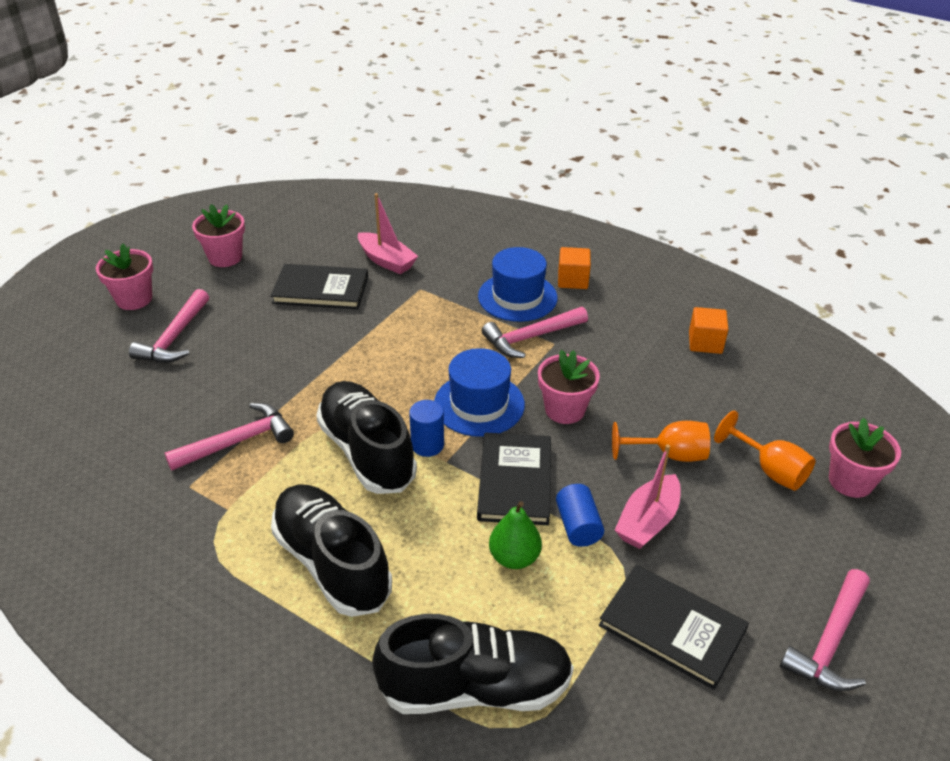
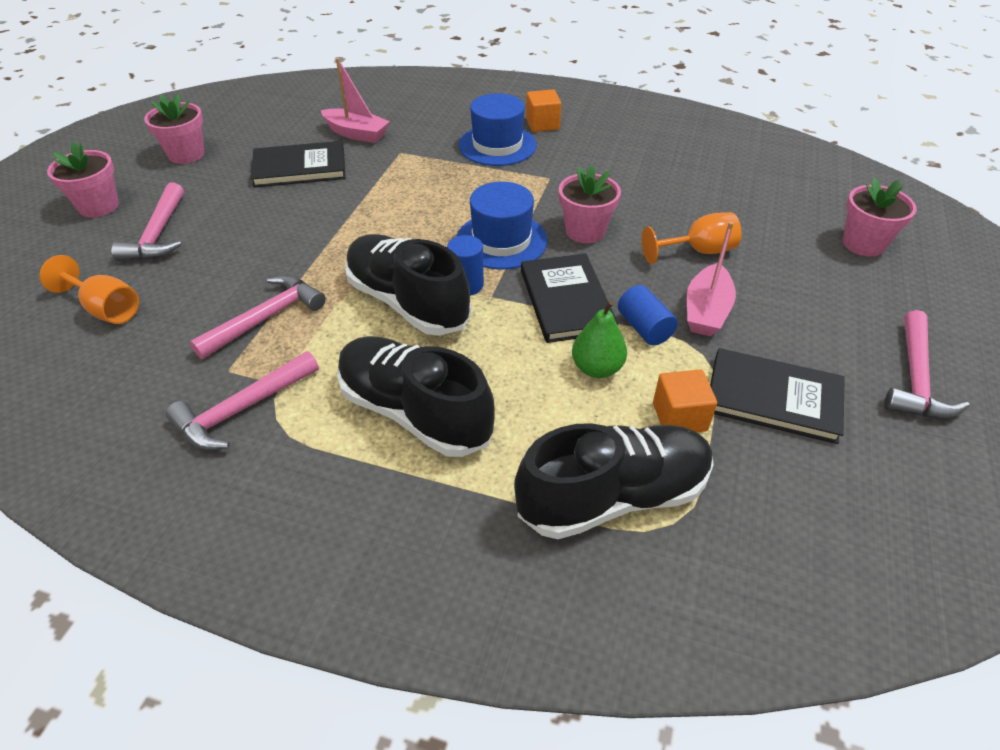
camera: 15 degrees left, 5 degrees up
pink hammer [482,307,588,358] -> pink hammer moved to [166,351,319,450]
orange cube [689,307,729,354] -> orange cube moved to [653,369,717,432]
orange goblet [714,411,815,491] -> orange goblet moved to [40,255,139,324]

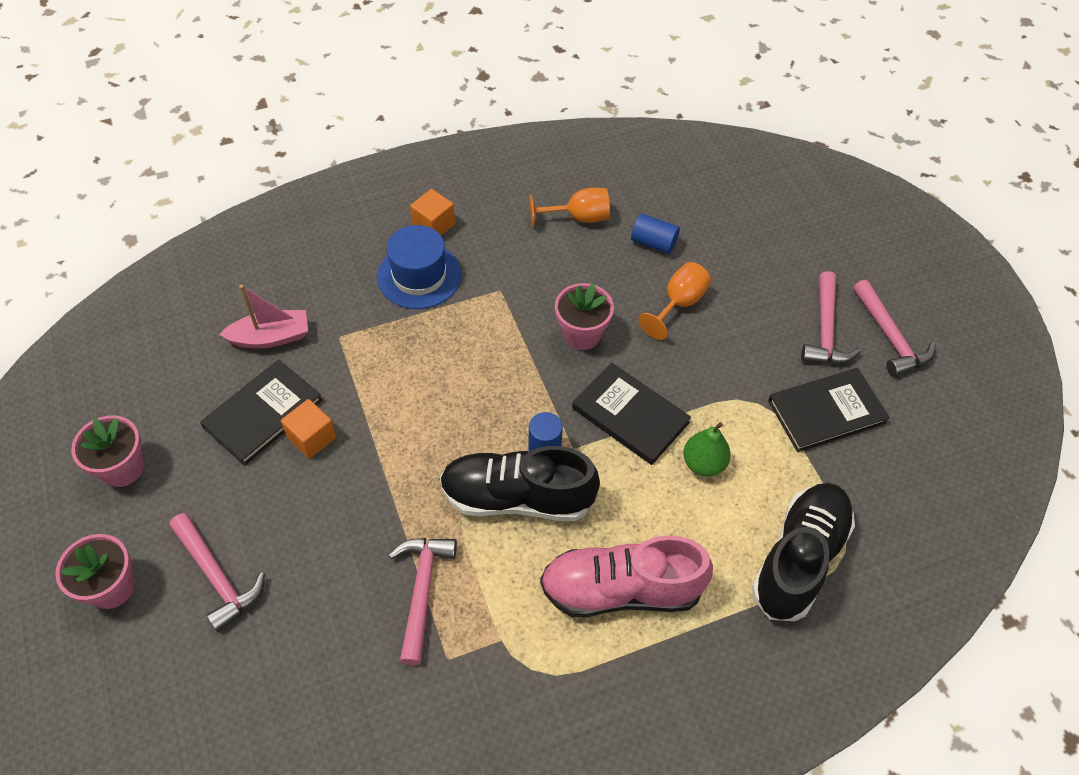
camera: 40 degrees left, 10 degrees up
orange goblet [40,255,139,324] -> orange goblet moved to [530,188,610,227]
pink hammer [166,351,319,450] -> pink hammer moved to [801,271,861,364]
black shoe [337,336,495,457] -> pink shoe [540,536,713,617]
blue hat [456,182,548,269] -> none
blue cylinder [618,285,678,345] -> blue cylinder moved to [631,213,680,254]
orange cube [653,369,717,432] -> orange cube moved to [281,399,336,459]
pink boat [687,222,736,336] -> none
pink flower pot [843,178,917,257] -> none

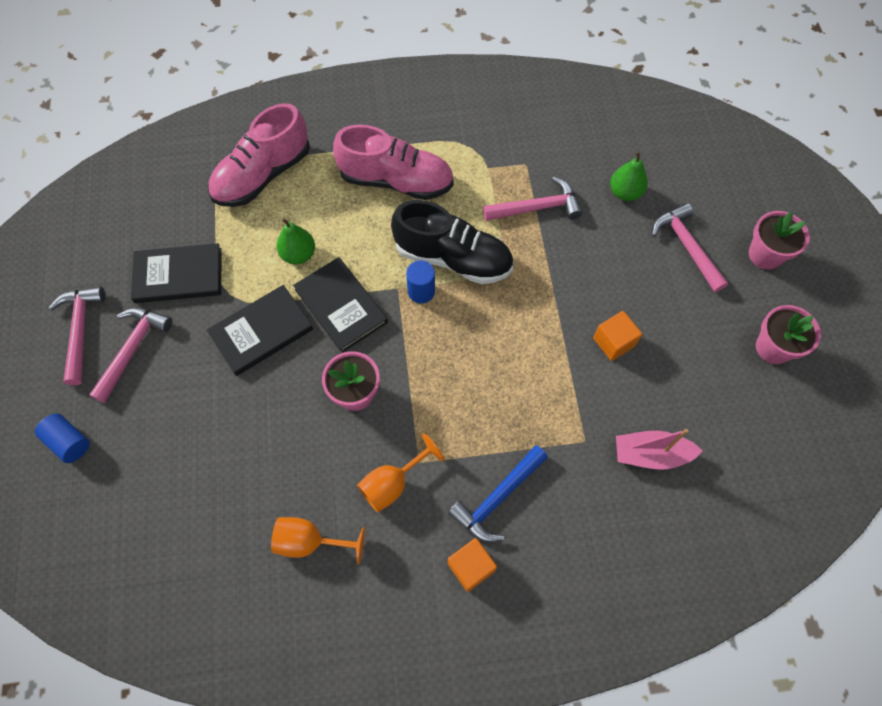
camera: 165 degrees left, 10 degrees up
black book [200,360,322,466] -> black book moved to [207,285,313,376]
blue hat [377,225,461,309] -> blue hammer [448,445,548,543]
pink hammer [389,538,457,666] -> pink hammer turned 120 degrees counterclockwise [483,177,582,221]
blue cylinder [631,213,680,254] -> blue cylinder moved to [35,413,90,463]
orange goblet [638,262,711,340] -> orange goblet moved to [357,433,444,513]
black shoe [752,483,855,621] -> pink shoe [208,103,310,207]
none -> green pear [610,151,648,201]

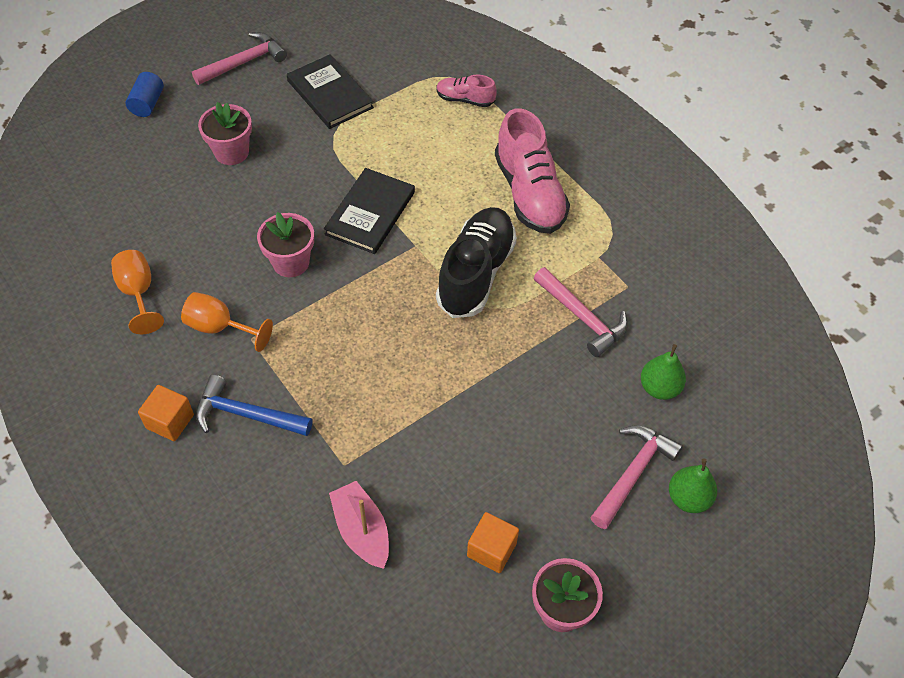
camera: 60 degrees right, 10 degrees down
pink hammer [89,308,172,403] -> none
black book [207,285,313,376] -> none
pink shoe [208,103,310,207] -> pink shoe [437,75,497,107], size x0.51
green pear [277,218,315,264] -> green pear moved to [669,458,717,513]
black shoe [391,200,513,284] -> black shoe turned 150 degrees counterclockwise [436,207,517,318]
blue cylinder [406,260,435,303] -> none
orange cube [593,311,642,361] -> orange cube moved to [467,512,519,573]
pink flower pot [749,211,810,270] -> pink flower pot moved to [198,102,252,165]

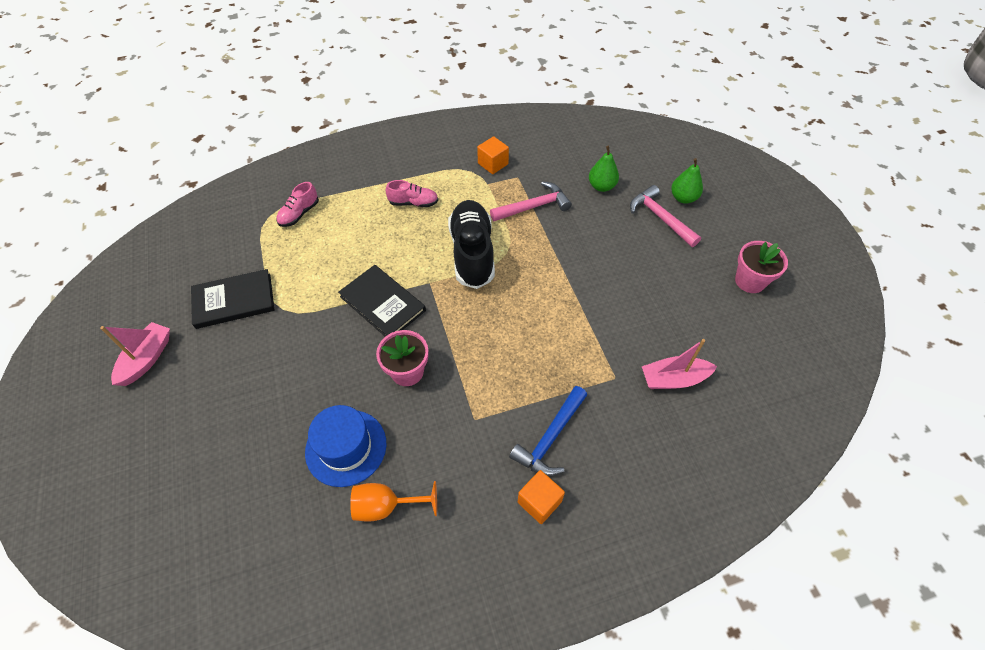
camera: 70 degrees left, 0 degrees up
blue cylinder [125,72,164,117] -> none
orange goblet [181,292,273,352] -> none
pink hammer [192,32,287,85] -> pink boat [100,322,170,386]
pink flower pot [198,102,252,165] -> none
black shoe [436,207,517,318] -> black shoe turned 45 degrees clockwise [448,200,495,289]
orange cube [467,512,519,573] -> orange cube moved to [477,136,509,174]
pink shoe [495,108,570,234] -> pink shoe [386,180,438,207], size x0.51
none -> blue hat [305,405,386,487]

